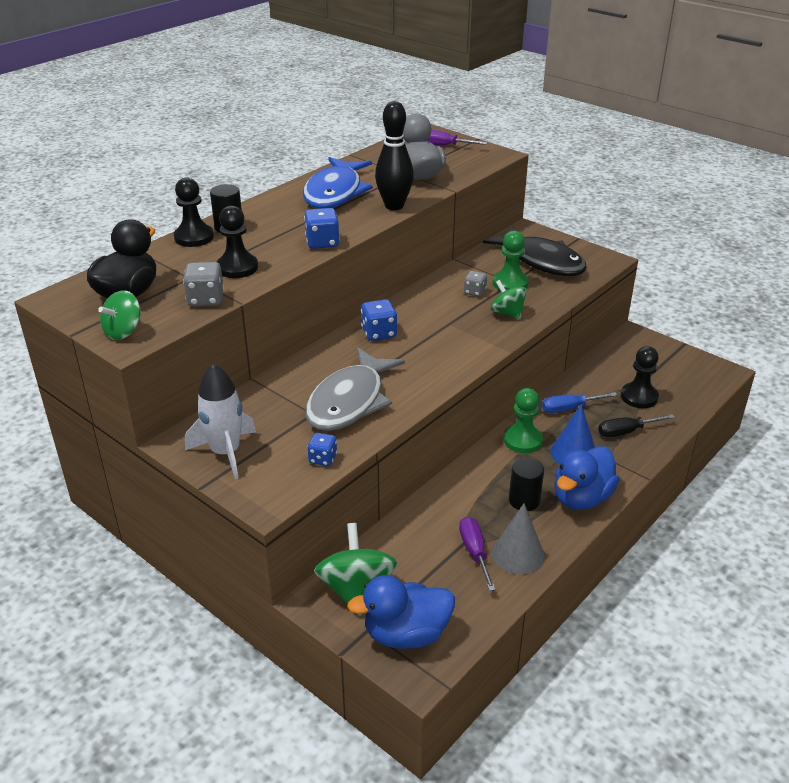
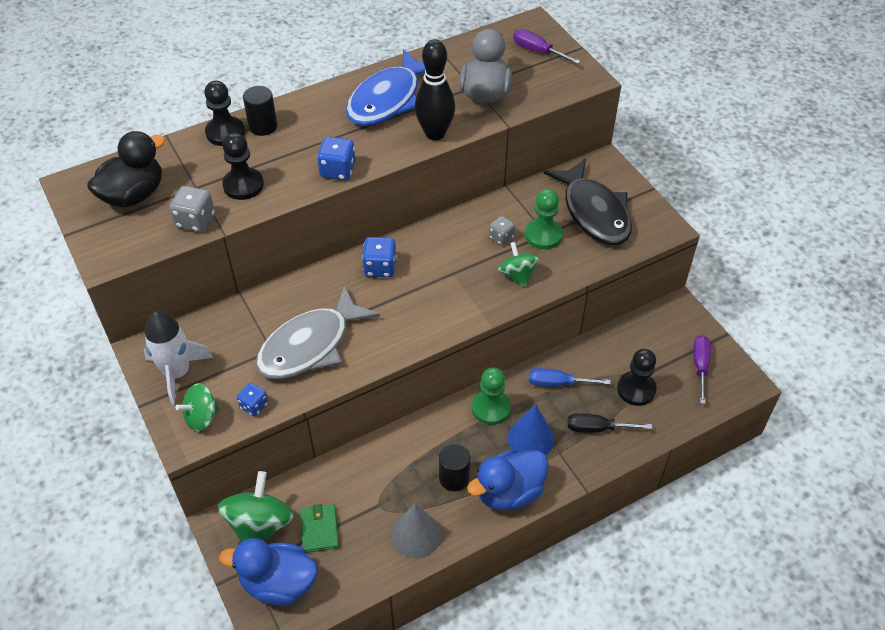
camera: 20 degrees right, 15 degrees up
green spinning top [98,291,141,340] -> green spinning top moved to [175,383,220,431]
purple screwdriver [459,517,496,591] -> purple screwdriver moved to [693,335,711,404]
none -> green wallet [300,504,339,553]

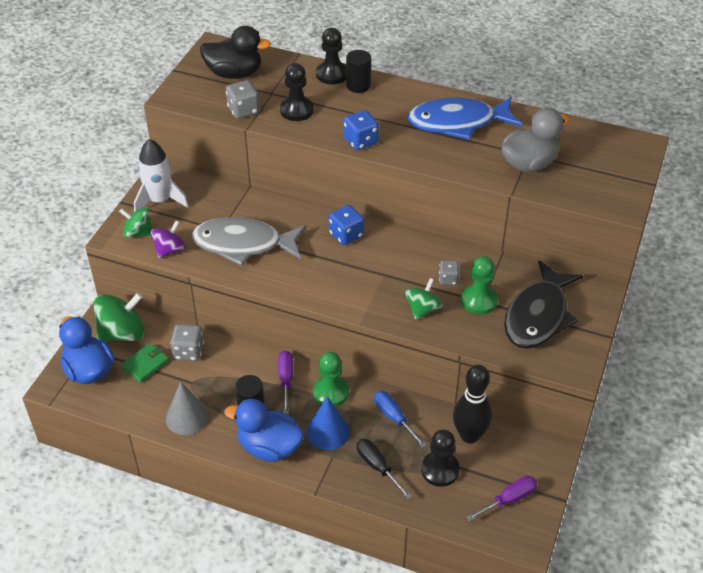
camera: 50 degrees right, 5 degrees down
blue dice [237,383,268,416] -> purple spinning top [151,221,186,258]
black bowling pin [415,39,455,141] -> black bowling pin moved to [453,365,492,443]
purple screwdriver [513,29,580,64] -> purple screwdriver moved to [278,351,293,414]
none -> grey dice [170,324,204,361]

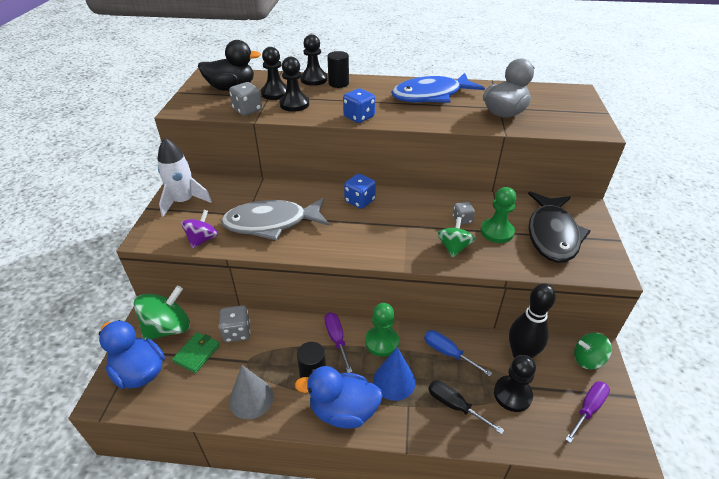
camera: 15 degrees left, 5 degrees down
green spinning top [119,207,152,238] -> green spinning top moved to [574,333,612,369]
none -> black pawn [261,47,287,100]

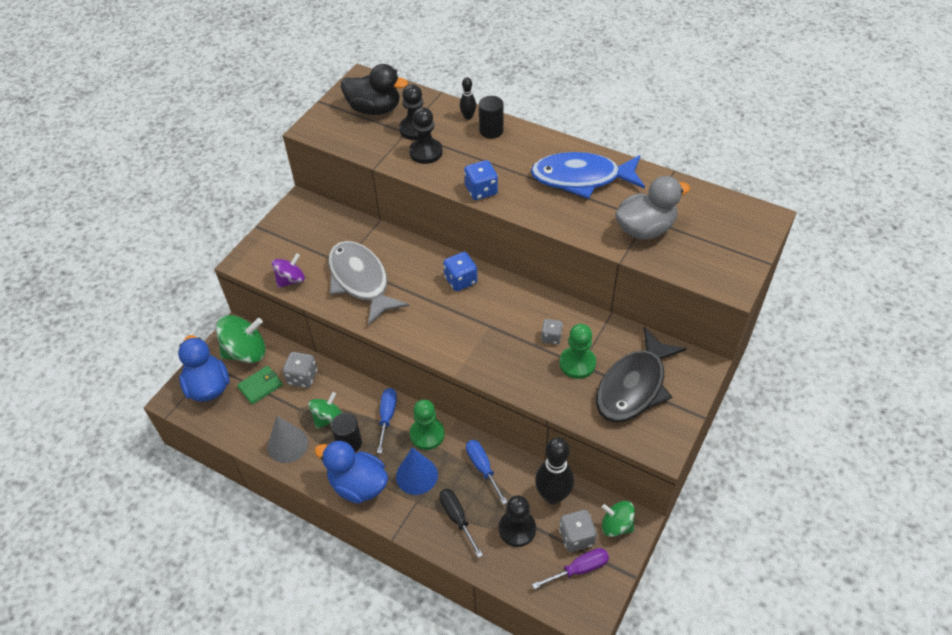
camera: 25 degrees right, 10 degrees up
white rocket [158,138,212,217] -> none
grey fish [221,198,329,240] -> grey fish turned 45 degrees clockwise [328,241,409,325]
grey dice [229,82,262,116] -> grey dice moved to [559,510,597,552]
black pawn [300,34,328,86] -> black bowling pin [460,77,476,120]
purple screwdriver [325,312,353,373] -> blue screwdriver [377,388,397,454]
green spinning top [437,217,475,258] -> green spinning top moved to [308,392,342,429]

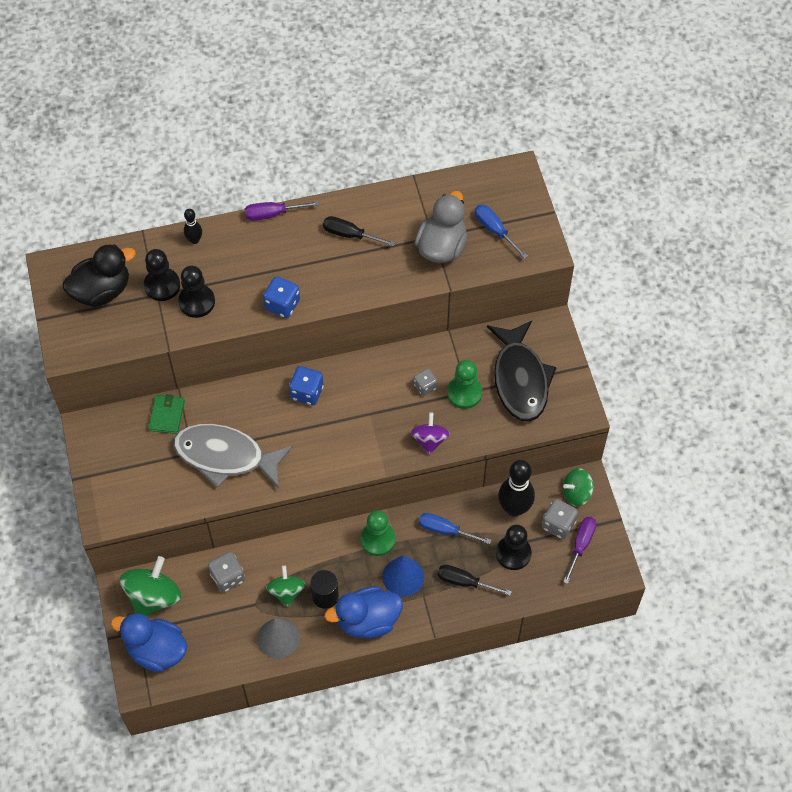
camera: 45 degrees left, 10 degrees up
green wallet [237,366,283,405] -> green wallet moved to [148,394,185,434]
purple spinning top [272,253,305,288] -> purple spinning top moved to [411,413,450,455]
blue screwdriver [377,388,397,454] -> blue screwdriver moved to [475,204,528,258]
black cylinder [479,96,504,139] -> none
blue fish [531,152,645,199] -> black screwdriver [323,216,395,246]
none -> purple screwdriver [245,201,319,221]

